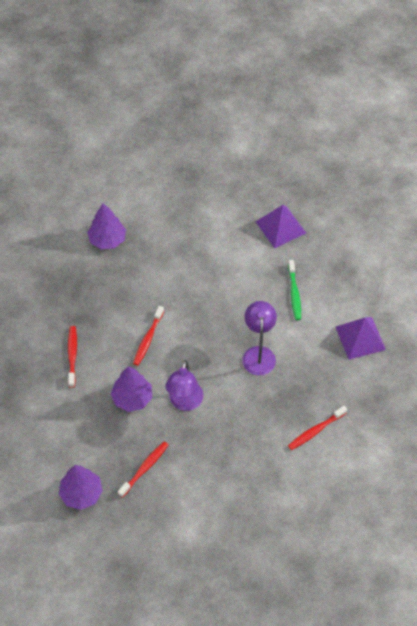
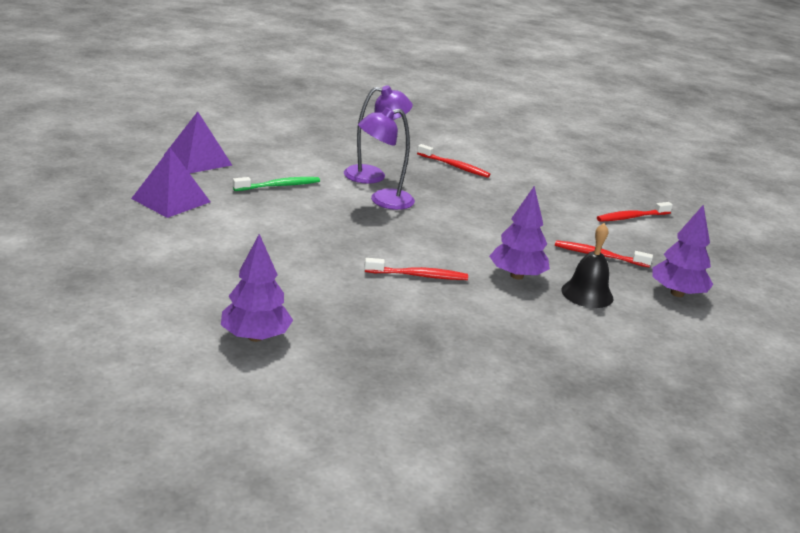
camera: 115 degrees left, 30 degrees down
red toothbrush [68,326,77,388] -> red toothbrush moved to [597,202,673,222]
purple lamp [165,360,203,411] -> purple lamp moved to [344,85,413,184]
purple pyramid [336,317,386,360] -> purple pyramid moved to [164,112,232,173]
none -> black bell [561,223,613,308]

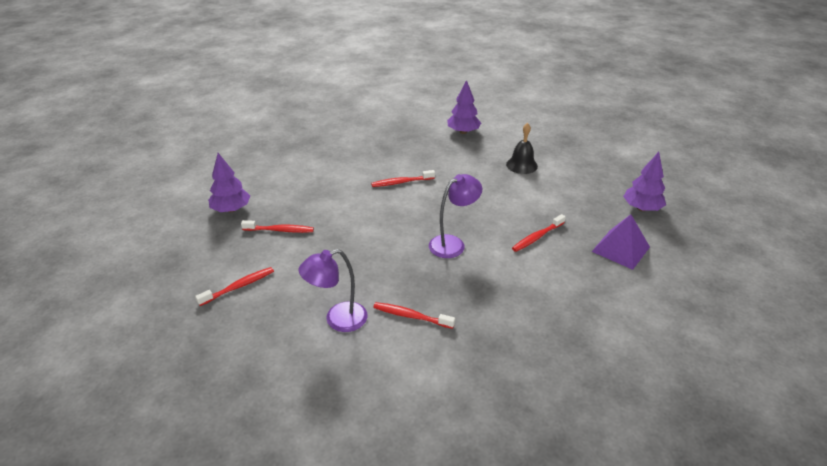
camera: 170 degrees right, 10 degrees up
purple pyramid [131,148,210,218] -> none
green toothbrush [233,177,320,191] -> red toothbrush [512,214,566,252]
purple lamp [344,85,413,184] -> purple lamp moved to [299,249,367,332]
purple tree [489,186,550,279] -> purple tree moved to [623,152,666,211]
black bell [561,223,613,308] -> black bell moved to [506,123,538,174]

